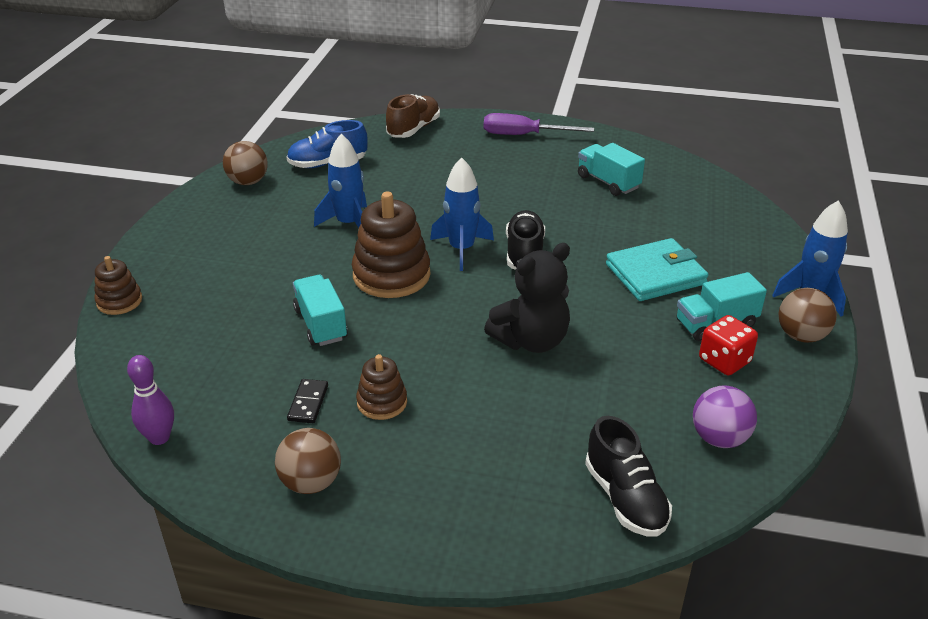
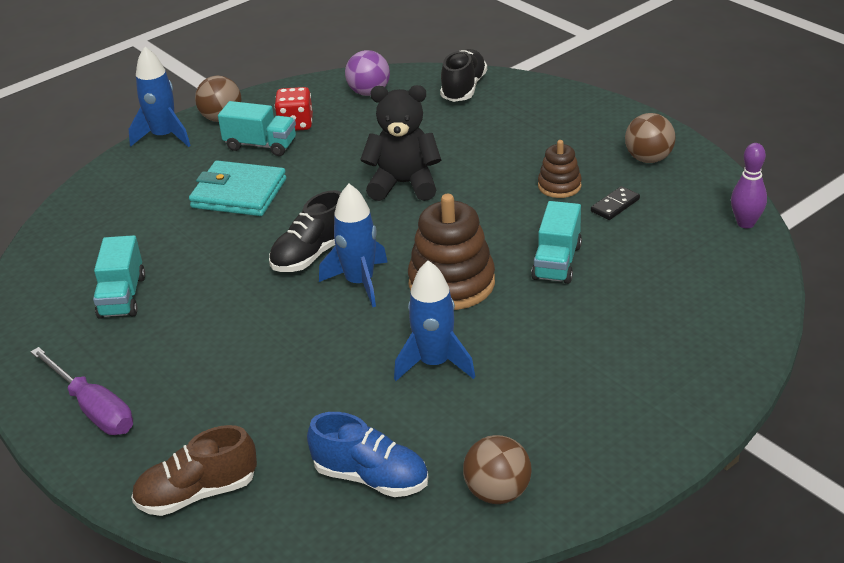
camera: 140 degrees left, 0 degrees up
brown stacking toy [94,256,142,315] -> none

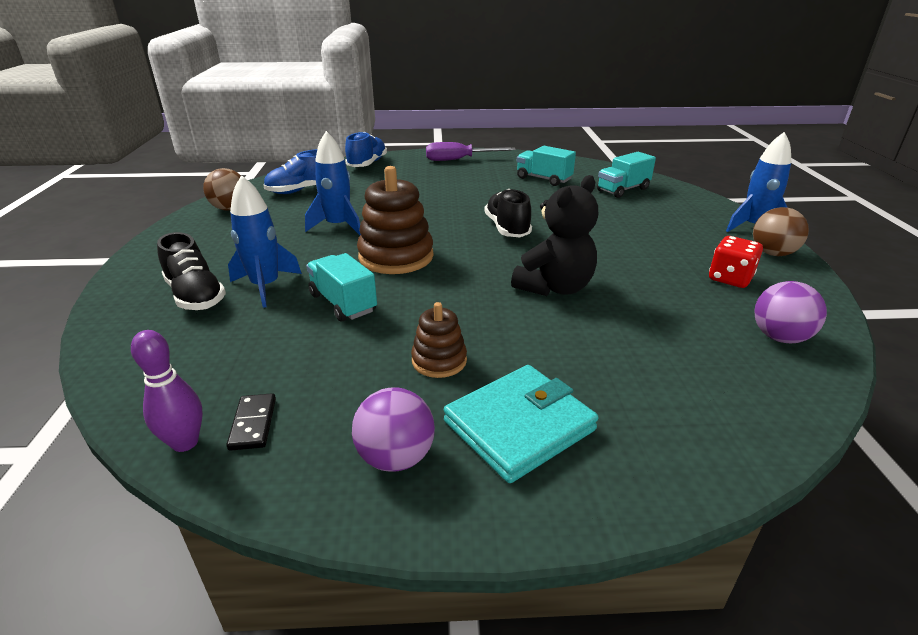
camera: 125 degrees right, 5 degrees down
brown shoe [131,425,257,516] -> blue shoe [345,132,387,167]
turquoise wallet [189,160,286,216] -> turquoise wallet moved to [444,365,599,483]
turquoise truck [218,101,296,156] -> turquoise truck moved to [597,152,656,198]
blue rocket [319,184,387,307] -> blue rocket moved to [228,175,302,308]
black shoe [440,49,487,102] -> black shoe moved to [157,232,226,310]
black domino [591,186,640,220] -> black domino moved to [227,393,276,451]
brown ball [625,113,676,163] -> purple ball [352,387,435,472]

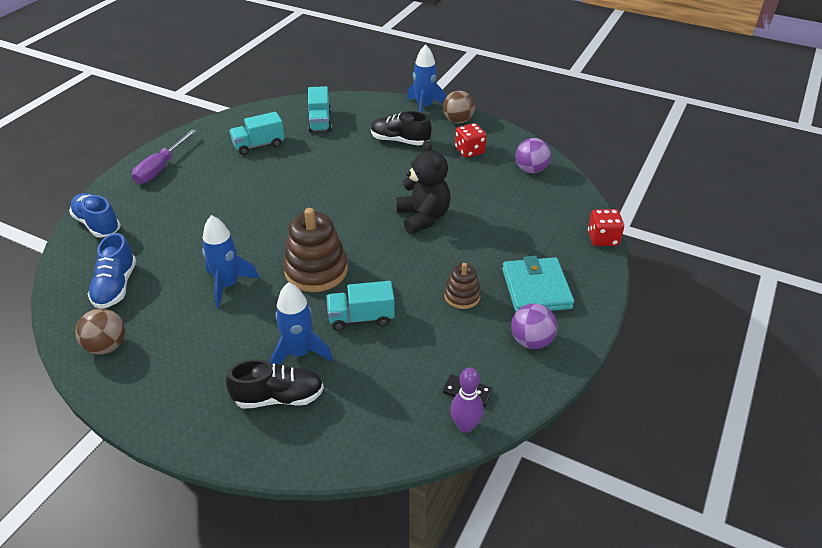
camera: 60 degrees left, 10 degrees up
black shoe [484,189,532,237] -> black shoe moved to [371,111,432,146]
none -> red dice [588,209,624,246]

